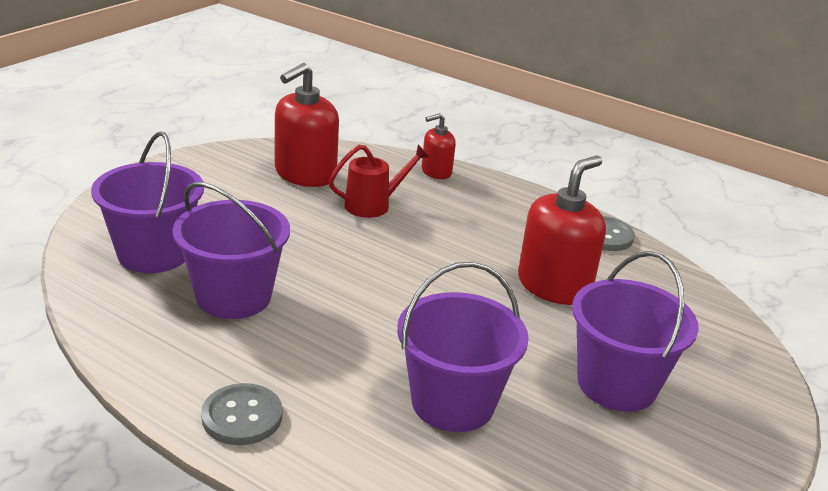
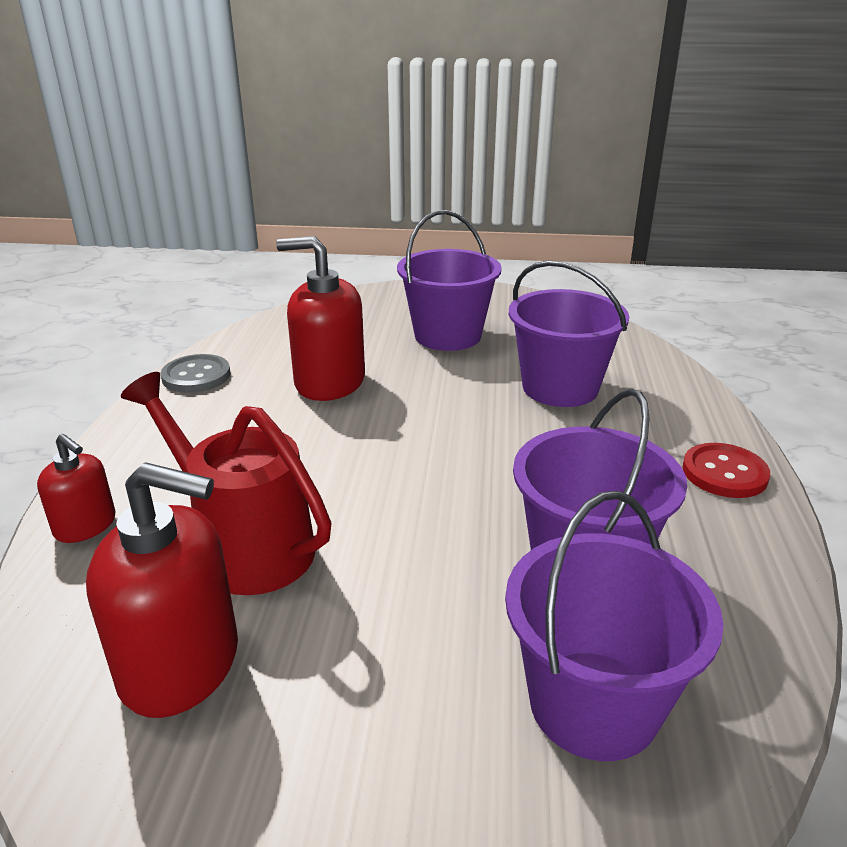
camera: 115 degrees left, 0 degrees up
grey button [201,383,283,445] -> red button [682,443,770,498]
red watering can [329,145,429,218] -> red watering can [121,372,332,595], size x1.55

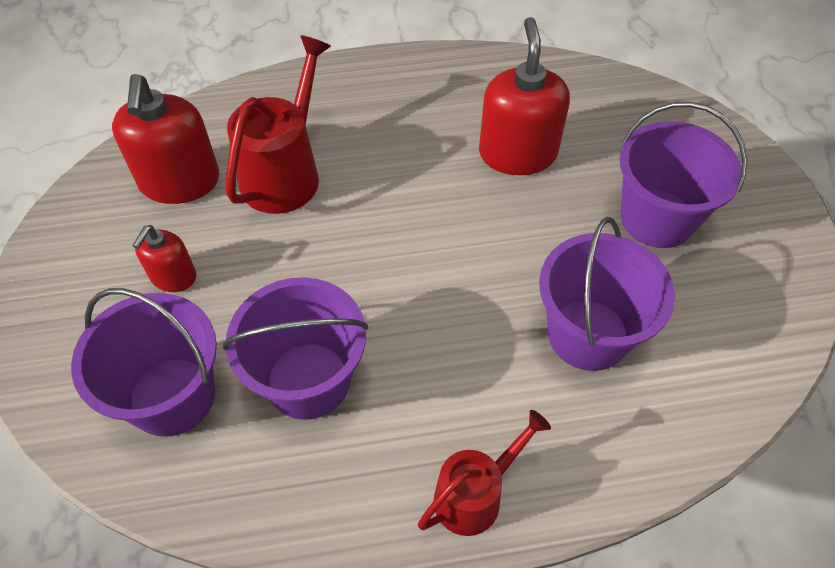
camera: 75 degrees right, 25 degrees up
red soap dispenser [37,434,116,543] -> red soap dispenser moved to [132,225,196,292]
grey button [161,354,231,393] -> none
red button [682,443,770,498] -> red watering can [418,410,551,536]

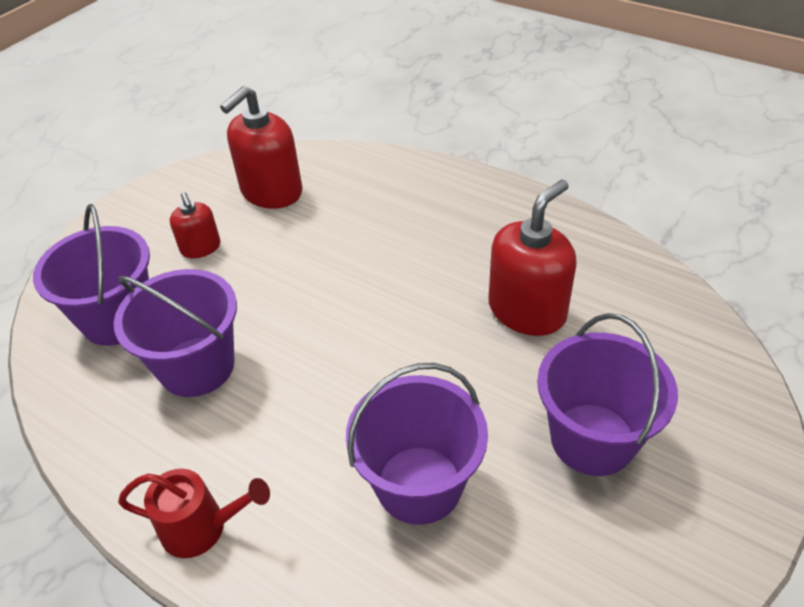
camera: 45 degrees right, 10 degrees down
red soap dispenser [132,225,196,292] -> red soap dispenser turned 90 degrees counterclockwise [170,192,221,258]
red watering can [226,35,331,214] -> none

